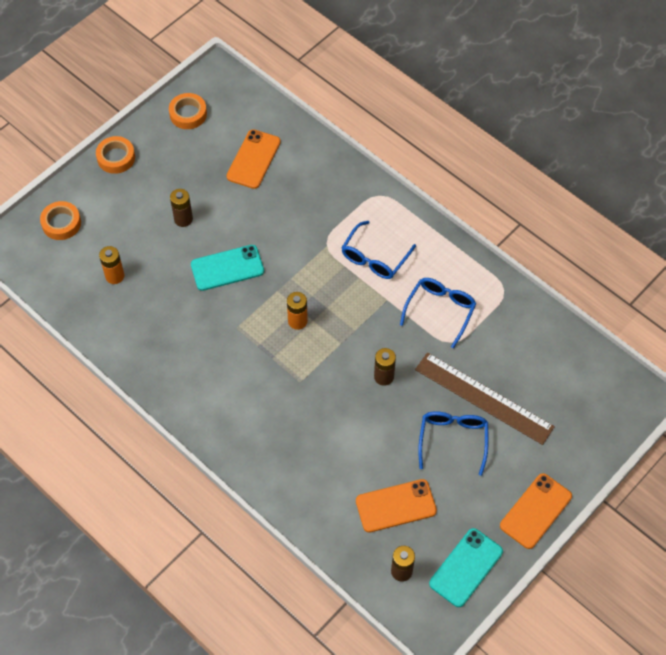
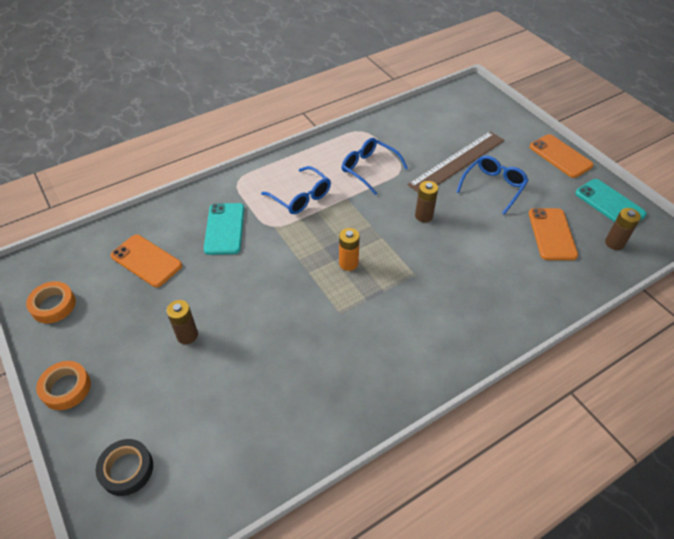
camera: 75 degrees left, 10 degrees down
orange tape [40,201,81,240] -> black tape [96,439,153,496]
orange battery [99,246,125,284] -> none
turquoise phone [191,245,264,291] -> turquoise phone moved to [204,203,244,255]
blue glasses [418,411,488,476] -> blue glasses turned 105 degrees clockwise [456,155,529,215]

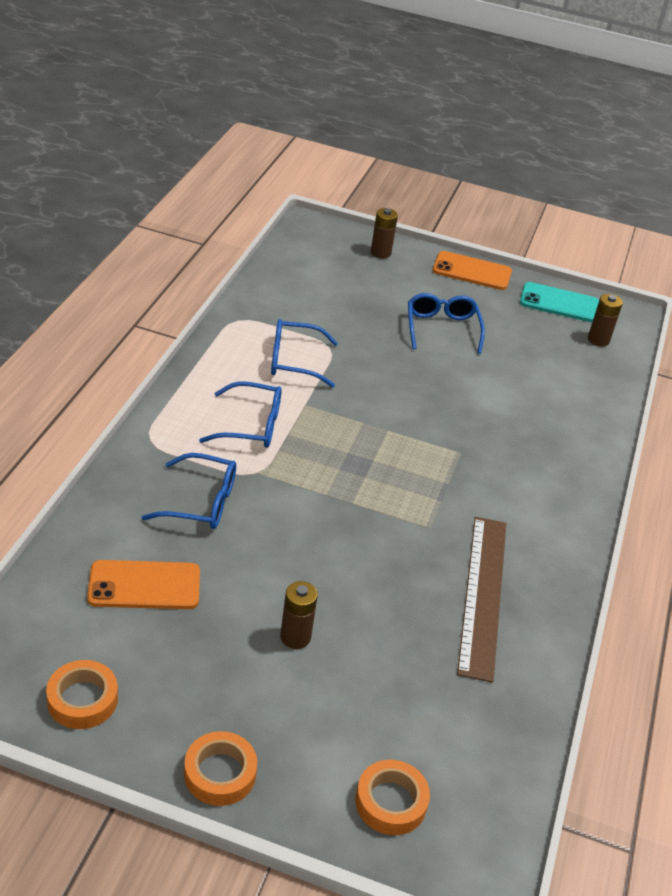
camera: 45 degrees left, 10 degrees down
black tape [96,439,153,496] -> orange tape [355,760,430,835]
turquoise phone [204,203,244,255] -> blue glasses [141,453,236,529]
orange battery [339,228,360,271] -> none
brown ruler [408,131,504,192] -> brown ruler moved to [457,517,507,683]
brown battery [415,181,438,222] -> brown battery moved to [371,208,398,259]
orange phone [529,208,578,260] -> none

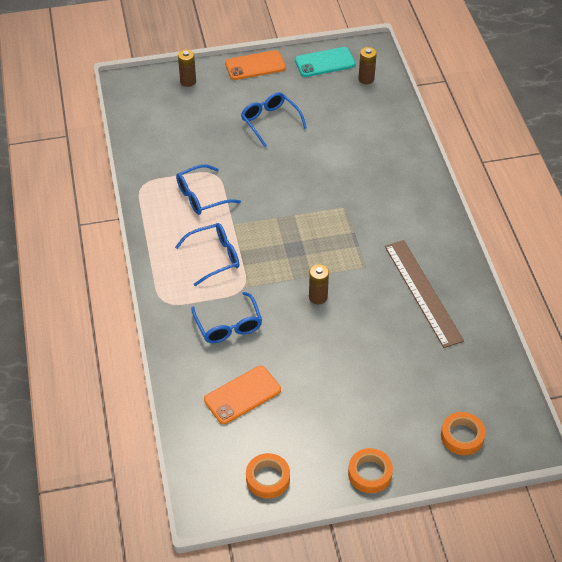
camera: 25 degrees left, 10 degrees up
blue glasses [141,453,236,529] -> blue glasses turned 90 degrees clockwise [191,292,262,343]
brown battery [280,581,318,649] -> brown battery moved to [309,264,329,305]

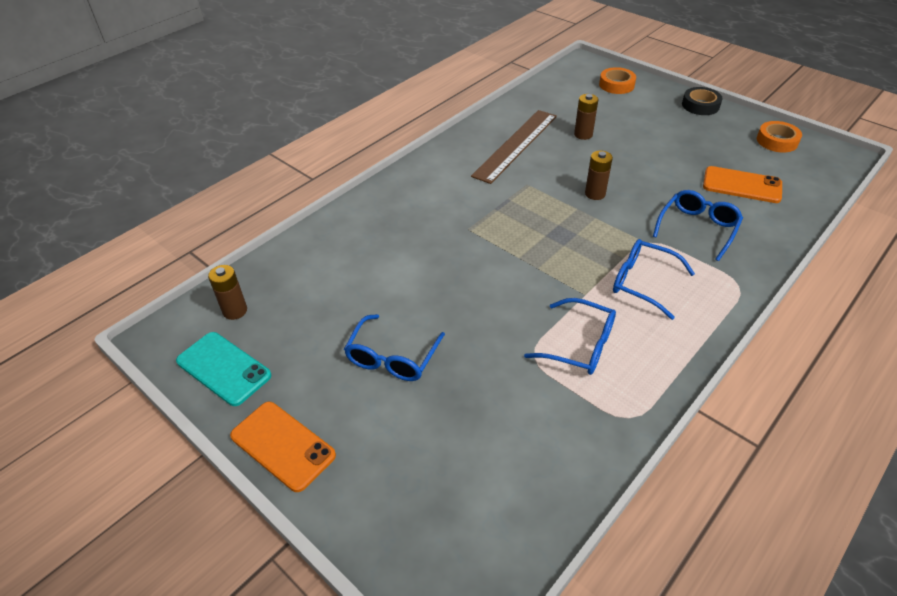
camera: 125 degrees left, 5 degrees down
brown battery [178,50,196,87] -> brown battery moved to [574,94,598,140]
orange tape [348,448,393,493] -> black tape [682,87,723,115]

